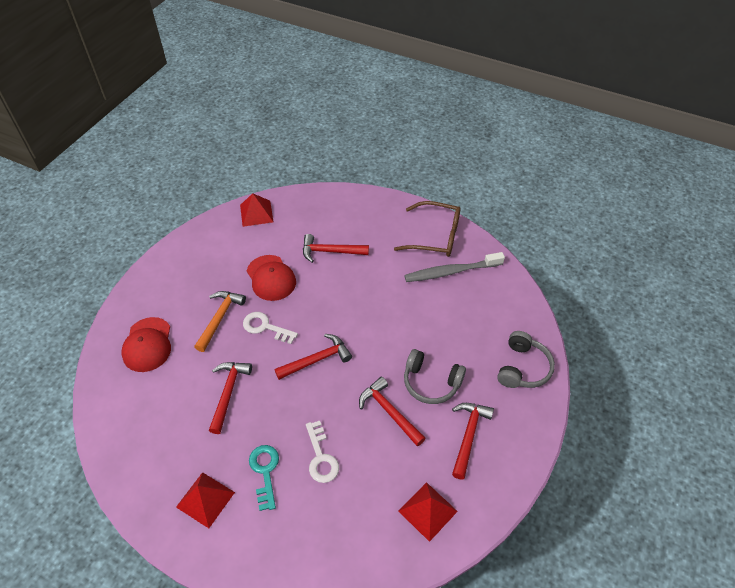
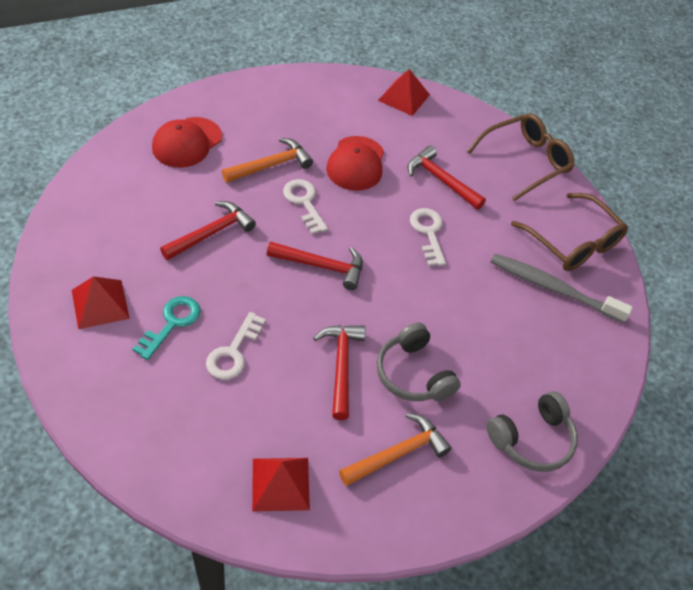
camera: 35 degrees right, 0 degrees up
red hammer [452,403,494,479] -> orange hammer [339,413,451,486]
none -> white key [410,208,446,266]
none -> brown glasses [467,113,575,201]

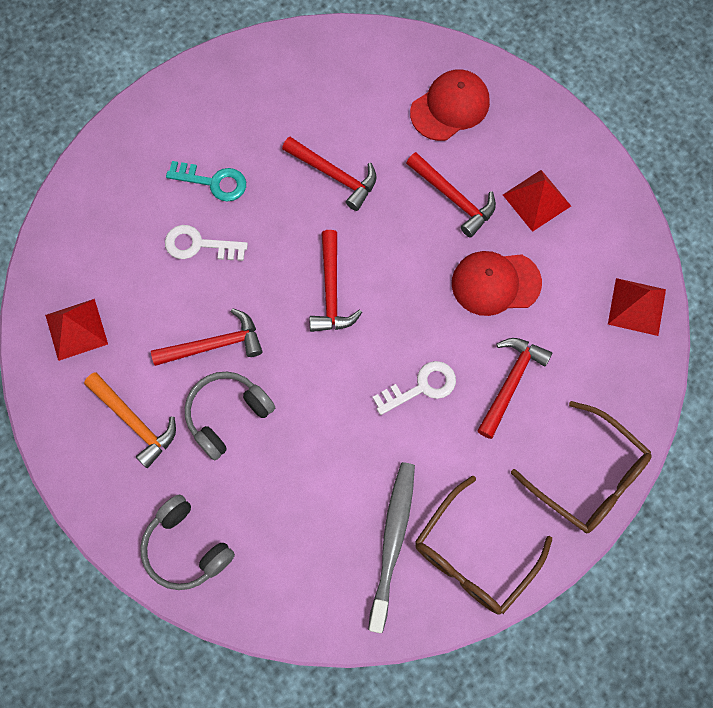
camera: 80 degrees right, 20 degrees up
red pyramid [72,276,130,329] -> red pyramid moved to [503,170,571,232]
red cap [152,117,222,168] -> red cap turned 120 degrees clockwise [410,69,490,141]
orange hammer [222,138,313,183] -> red hammer [406,152,496,238]
white key [283,179,328,234] -> none

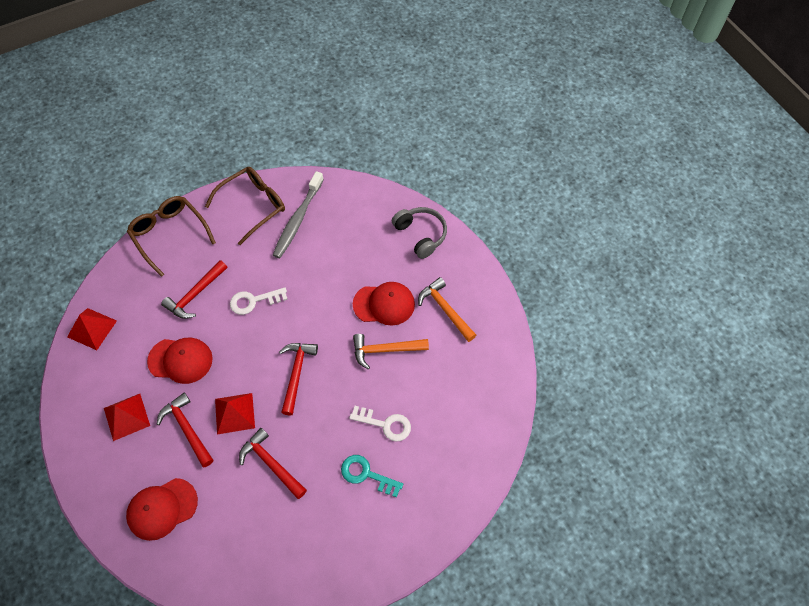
camera: 170 degrees left, 10 degrees down
red pyramid [45,299,108,361] -> red pyramid moved to [215,393,255,434]
red hammer [151,308,263,366] -> orange hammer [353,334,429,369]
grey headphones [185,372,275,461] -> red cap [353,282,415,326]

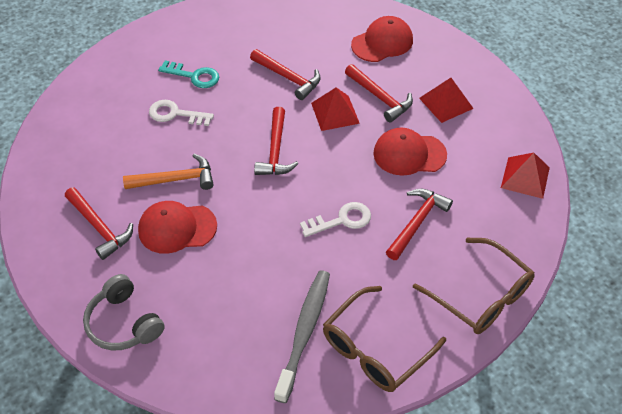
camera: 175 degrees right, 10 degrees down
orange hammer [418,277,476,342] -> red hammer [65,187,133,260]

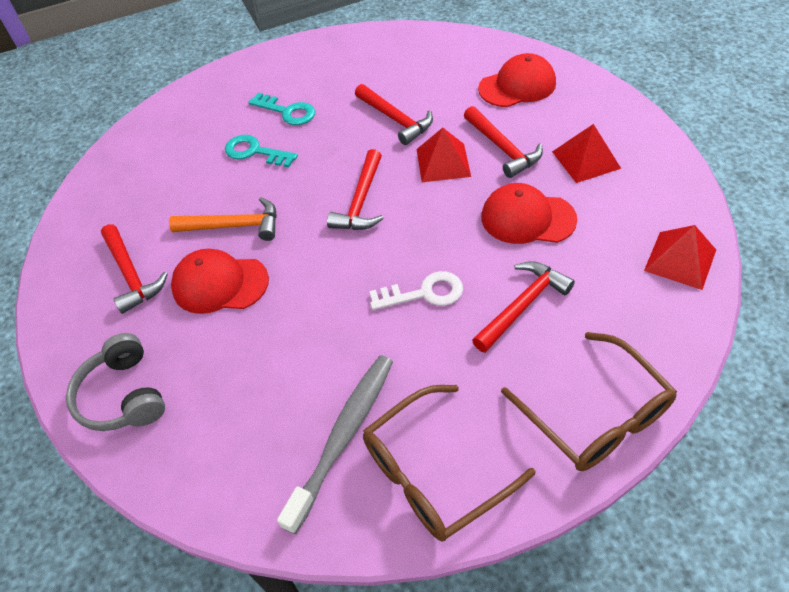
camera: 15 degrees right, 0 degrees up
white key [149,100,214,126] -> turquoise key [225,135,298,167]

